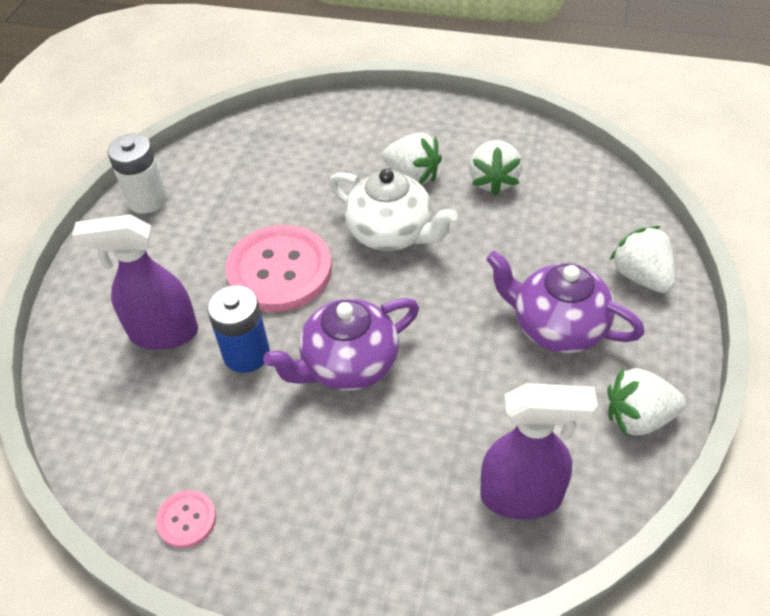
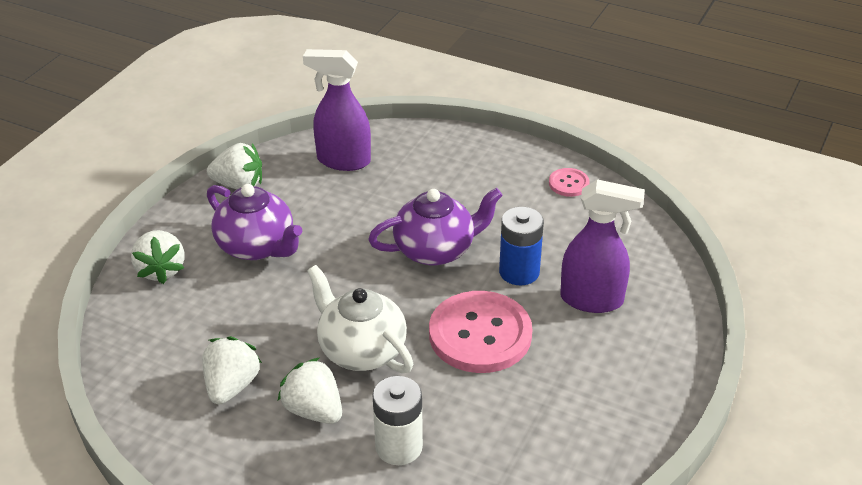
camera: 170 degrees left, 10 degrees down
white battery [107,134,167,214] -> white battery moved to [373,376,423,465]

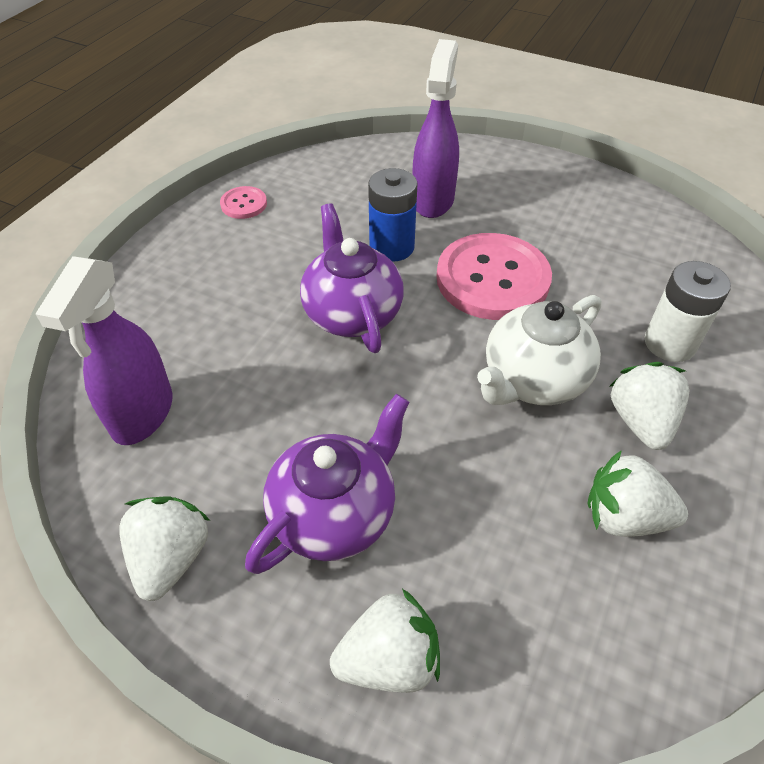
camera: 90 degrees left, 10 degrees up
white strawberry [278,357,342,424] -> white strawberry turned 135 degrees clockwise [609,362,689,450]

